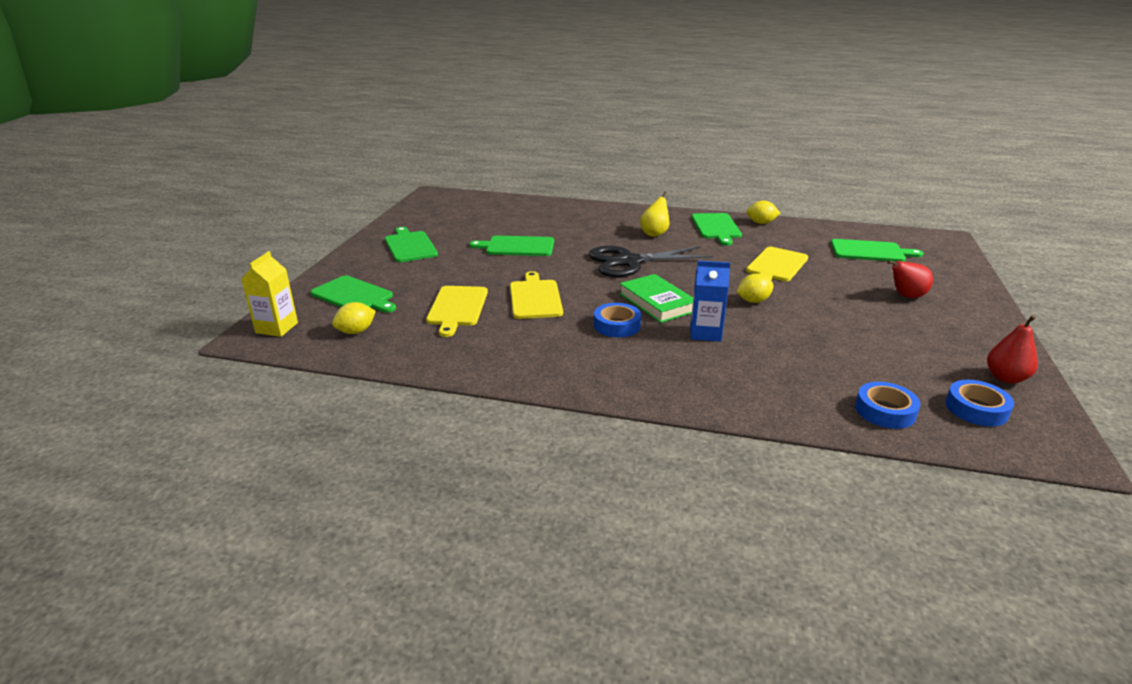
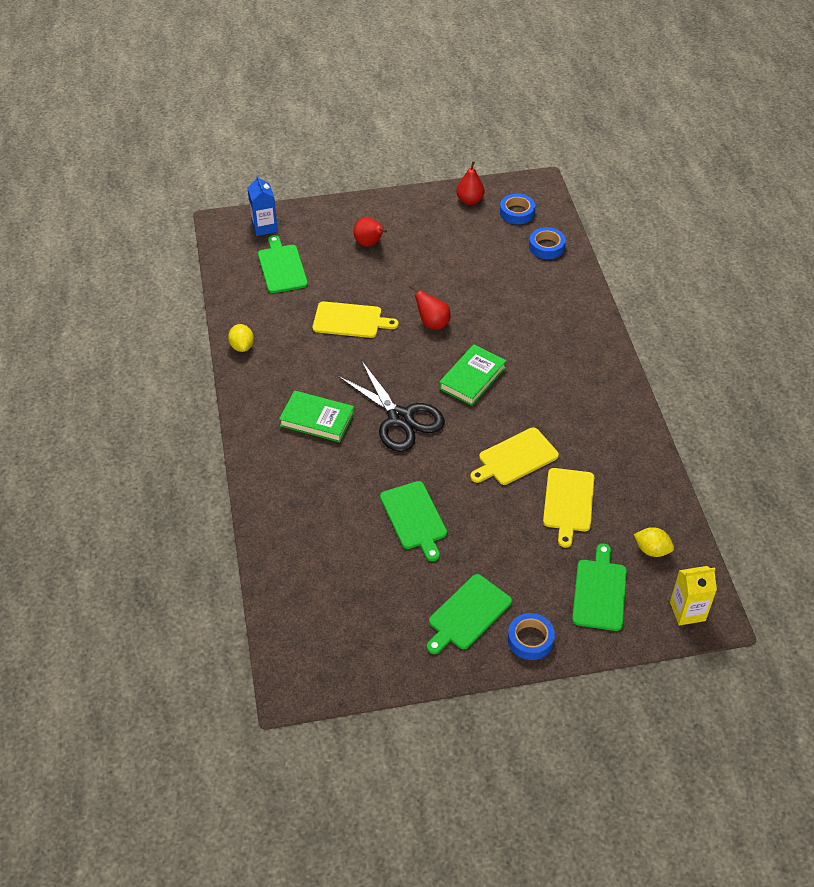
camera: 115 degrees left, 20 degrees up
yellow cutting board [426,286,488,337] -> yellow cutting board turned 120 degrees clockwise [543,468,594,548]
blue tape [594,303,641,338] -> blue tape moved to [508,613,555,660]
yellow pear [640,192,669,237] -> green book [279,390,354,442]
green cutting board [691,213,742,246] -> none
blue carton [691,261,730,342] -> blue carton moved to [247,175,278,236]
yellow lemon [737,274,774,303] -> red pear [410,285,451,330]

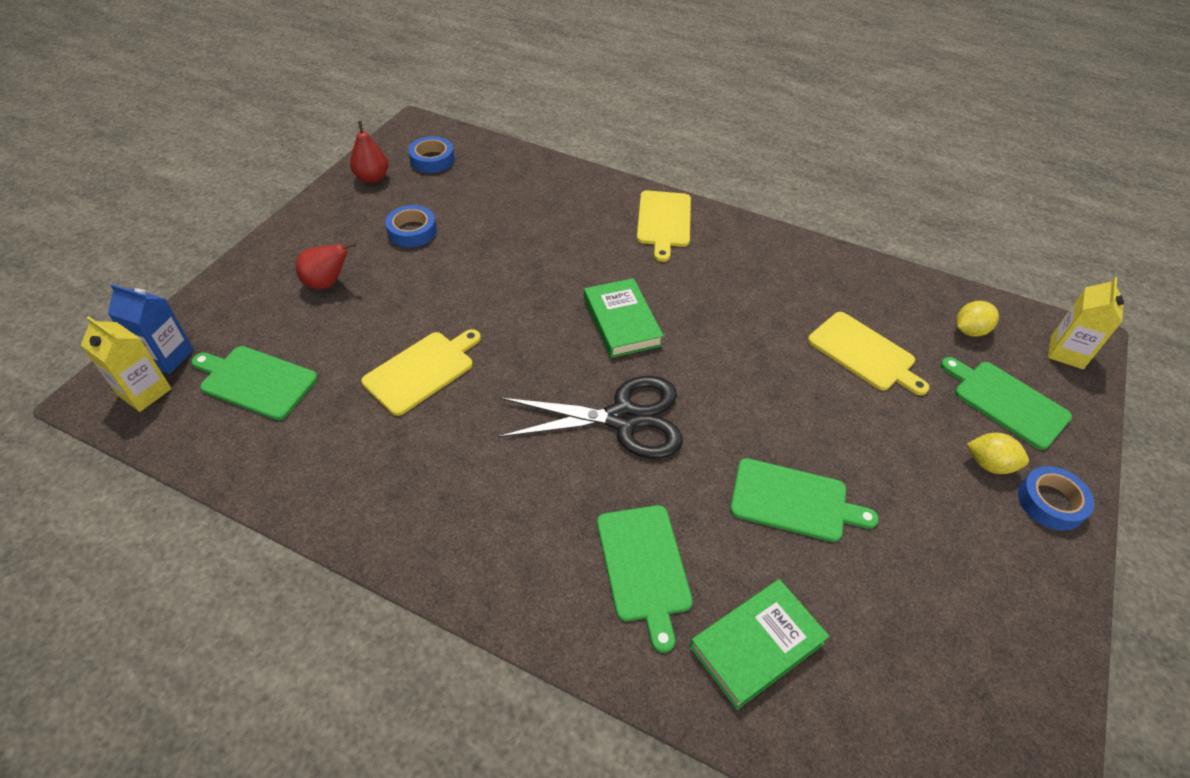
camera: 55 degrees left, 0 degrees up
yellow lemon [228,324,254,352] -> yellow lemon moved to [967,433,1029,474]
green book [279,390,354,442] -> green book moved to [690,579,830,710]
red pear [410,285,451,330] -> none
green cutting board [427,574,512,654] -> green cutting board moved to [597,505,693,653]
yellow cutting board [470,427,559,485] -> yellow cutting board moved to [637,190,691,262]
blue tape [529,227,566,259] -> blue tape moved to [385,205,437,247]
none -> yellow carton [81,316,172,412]

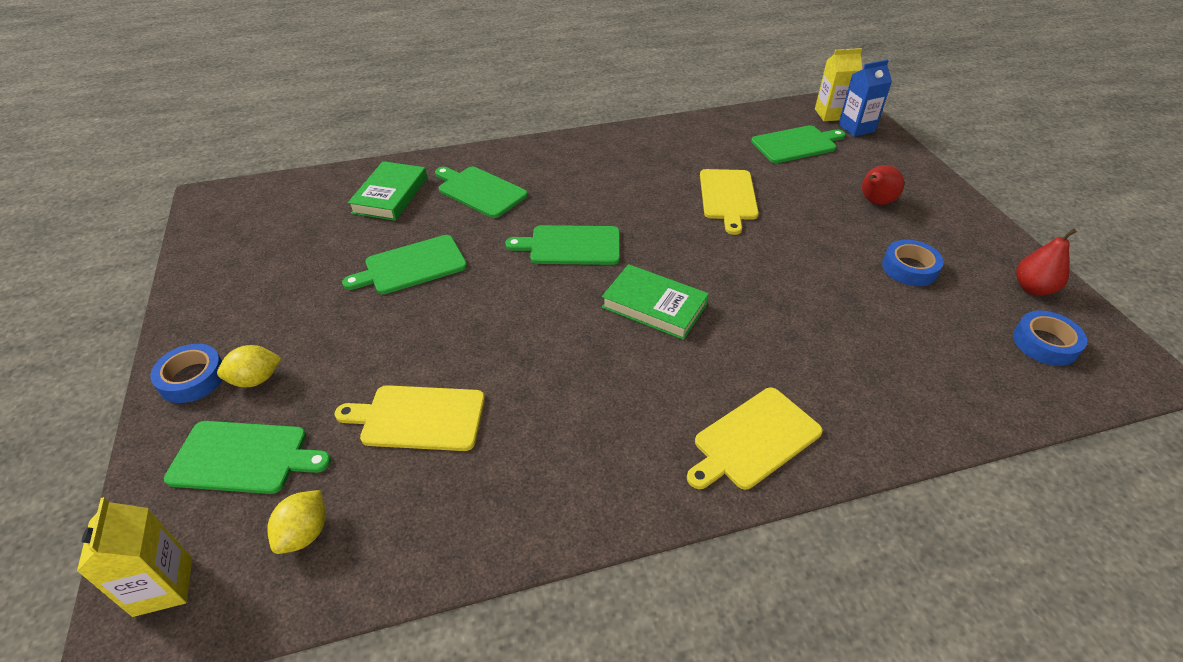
camera: 140 degrees right, 5 degrees down
black scissors [498,376,683,459] -> green cutting board [505,225,620,265]
yellow cutting board [637,190,691,262] -> yellow cutting board turned 90 degrees counterclockwise [687,388,823,490]

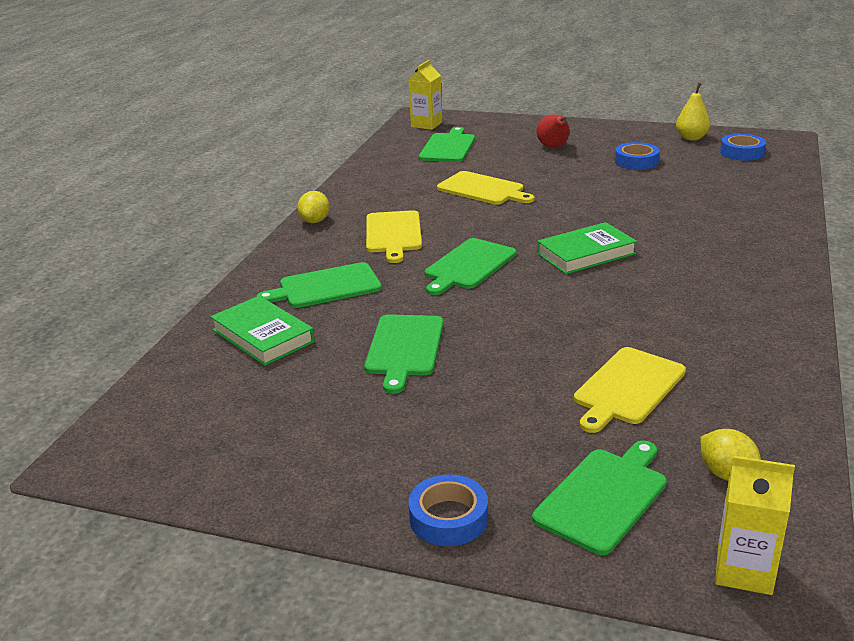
camera: 55 degrees left, 15 degrees down
yellow lemon [217,345,281,387] -> yellow lemon moved to [297,191,329,223]
yellow cutting board [687,388,823,490] -> yellow cutting board moved to [366,210,422,263]
blue carton [838,60,892,137] -> none
red pear [1016,228,1077,296] -> yellow pear [676,83,710,140]

